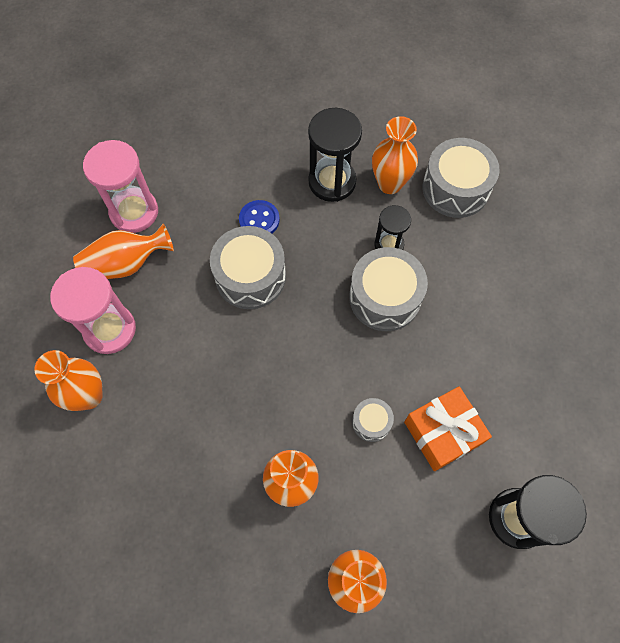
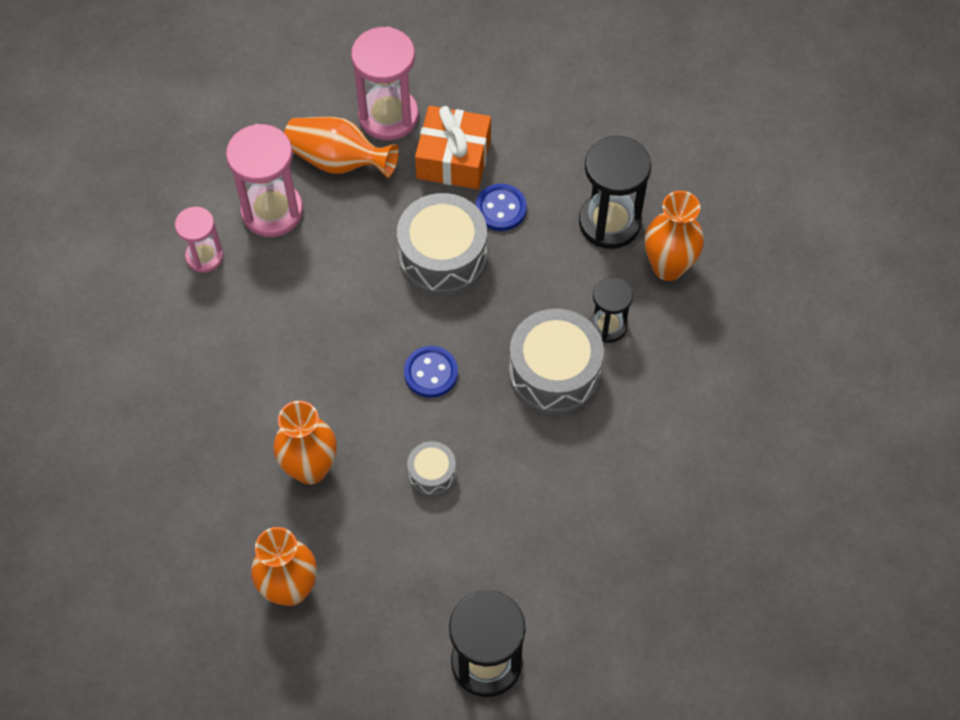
camera: 40 degrees right, 5 degrees down
orange vase [34,350,103,411] -> pink hourglass [175,207,223,273]
orange gift [404,386,492,471] -> orange gift moved to [415,106,491,189]
grey drum [422,138,500,218] -> none
none -> blue button [404,346,458,398]

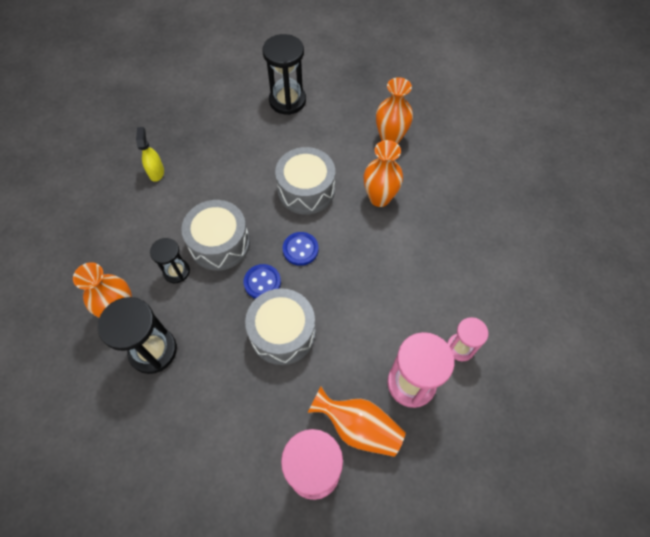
camera: 175 degrees left, 0 degrees up
grey drum [407,441,456,496] -> grey drum [275,147,335,215], size x1.97
orange gift [415,106,491,189] -> none
blue button [475,184,527,231] -> blue button moved to [244,264,281,299]
none -> yellow spray bottle [136,127,164,182]

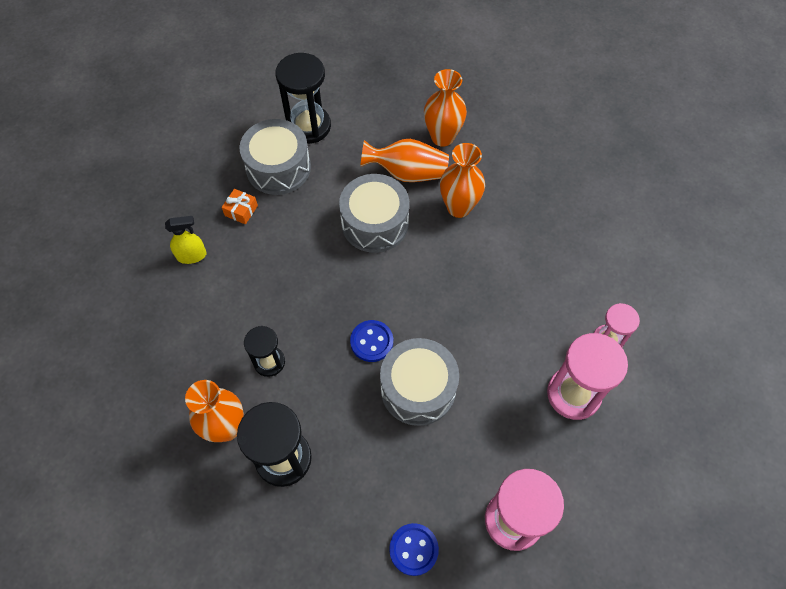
camera: 20 degrees left, 0 degrees up
yellow spray bottle [136,127,164,182] -> yellow spray bottle turned 105 degrees clockwise [165,216,207,264]
grey drum [181,200,250,271] -> grey drum moved to [240,119,311,195]
blue button [283,232,318,266] -> blue button moved to [389,523,439,576]
orange vase [308,387,406,457] -> orange vase moved to [360,139,449,182]
none -> orange gift [222,189,258,224]

